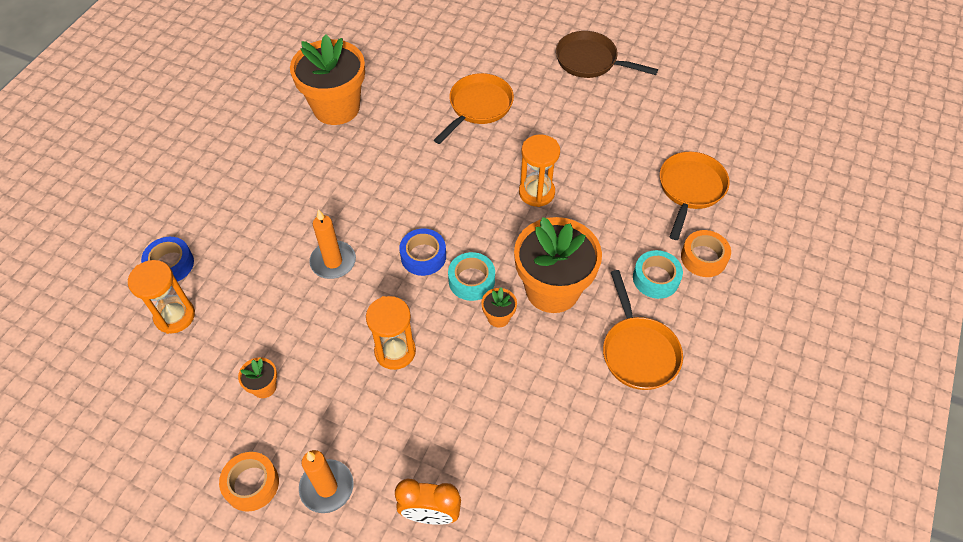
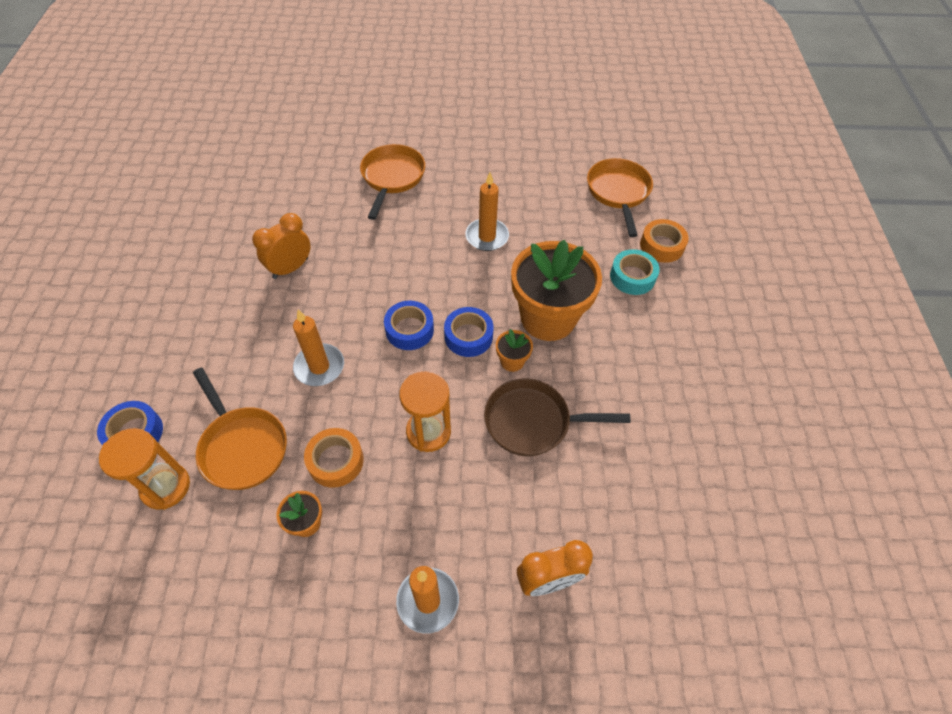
camera: 25 degrees left, 0 degrees up
orange tape [219,452,279,512] -> orange tape moved to [304,428,364,488]
orange flower pot [290,35,365,125] -> none
turquoise tape [448,252,495,301] -> blue tape [444,307,494,357]
orange hourglass [519,135,560,207] -> orange candle [466,172,509,251]
brown pan [556,31,658,78] -> brown pan moved to [484,378,631,456]
orange pan [603,270,683,390] -> orange pan moved to [193,368,287,490]
none -> orange clock [252,213,311,279]

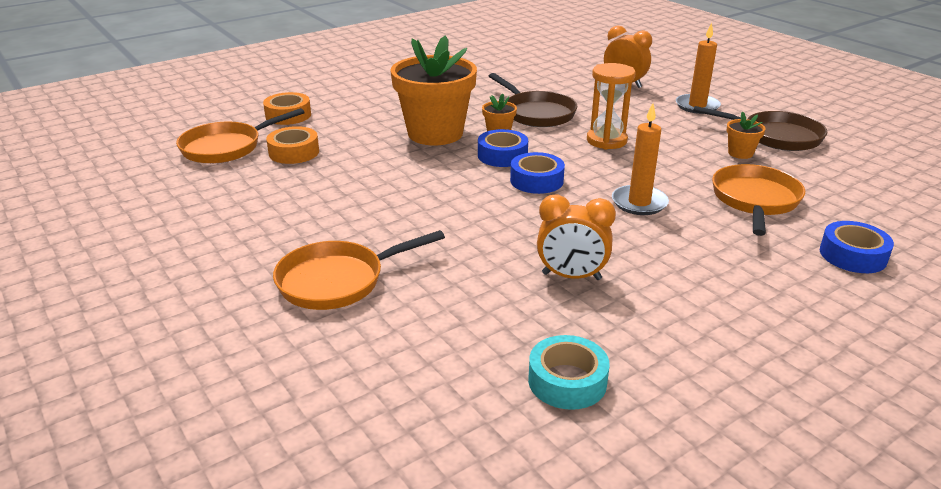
camera: 125 degrees left, 25 degrees down
orange hourglass [99,428,190,510] -> none
orange tape [304,428,364,488] -> orange tape moved to [266,126,319,164]
orange candle [466,172,509,251] -> none
turquoise tape [610,249,660,295] -> turquoise tape moved to [528,335,610,410]
none -> brown pan [693,106,827,151]

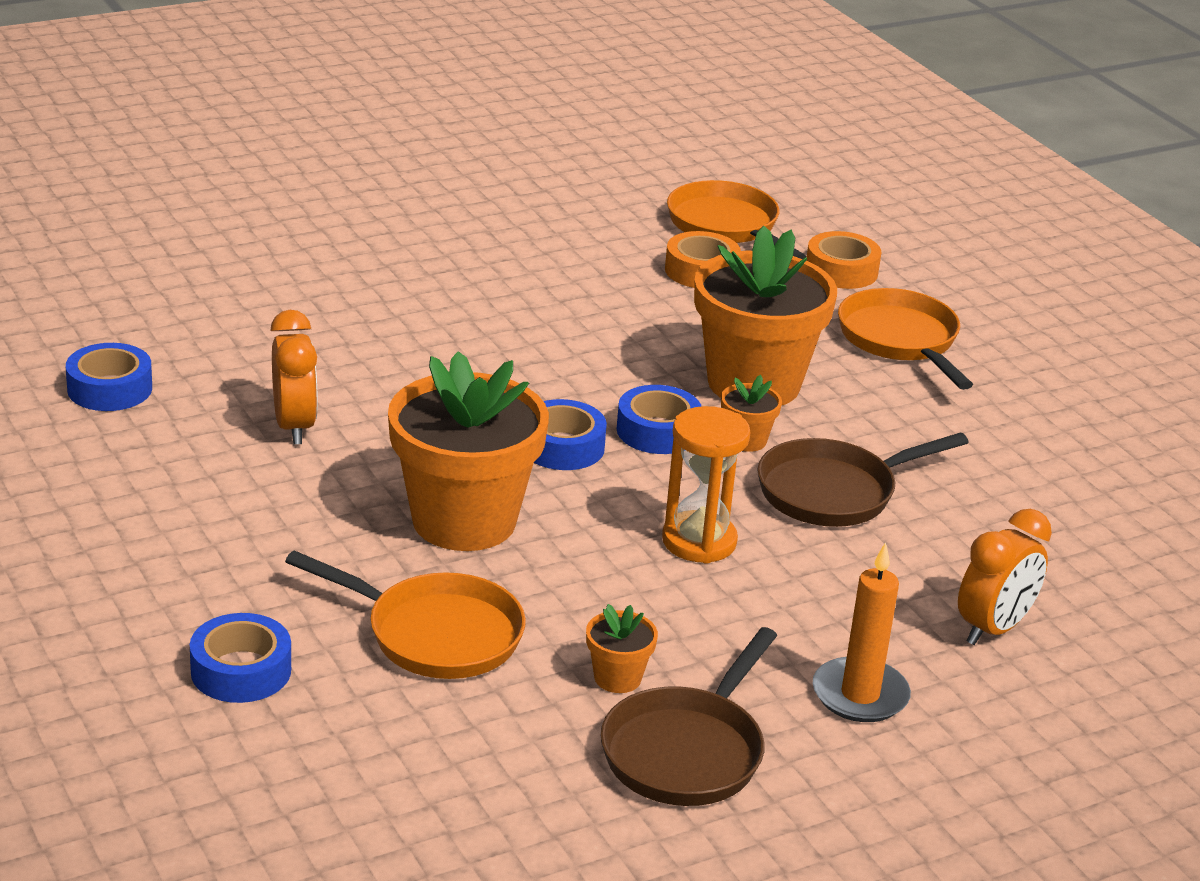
camera: 95 degrees right, 0 degrees up
orange pan [273,230,445,310] -> orange pan moved to [838,288,973,390]
turquoise tape [528,335,610,410] -> blue tape [66,343,152,411]
orange clock [537,194,616,280] -> orange clock turned 150 degrees clockwise [270,310,318,445]
orange candle [612,103,669,215] -> orange flower pot [388,351,549,551]

